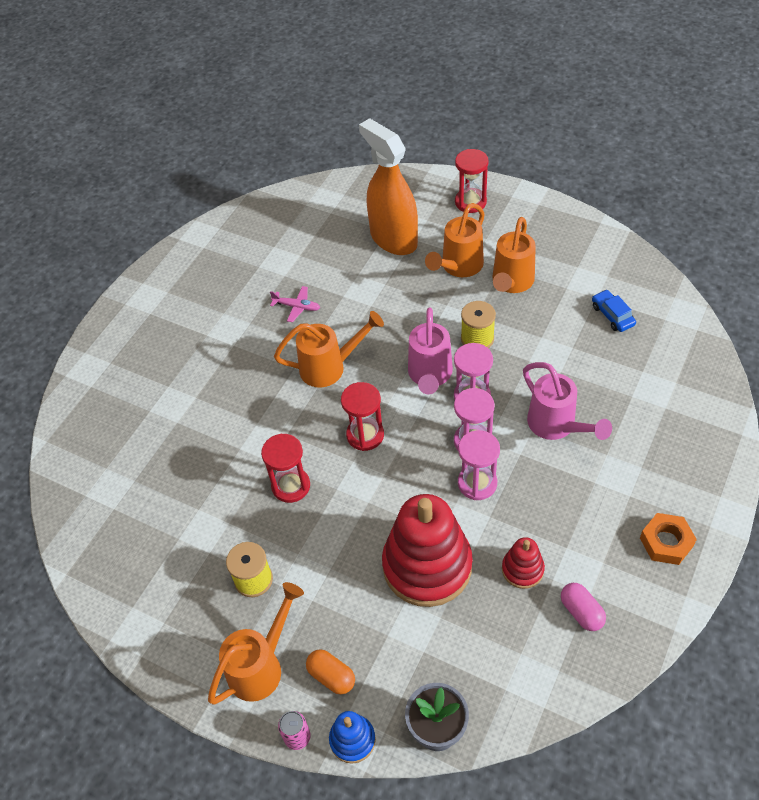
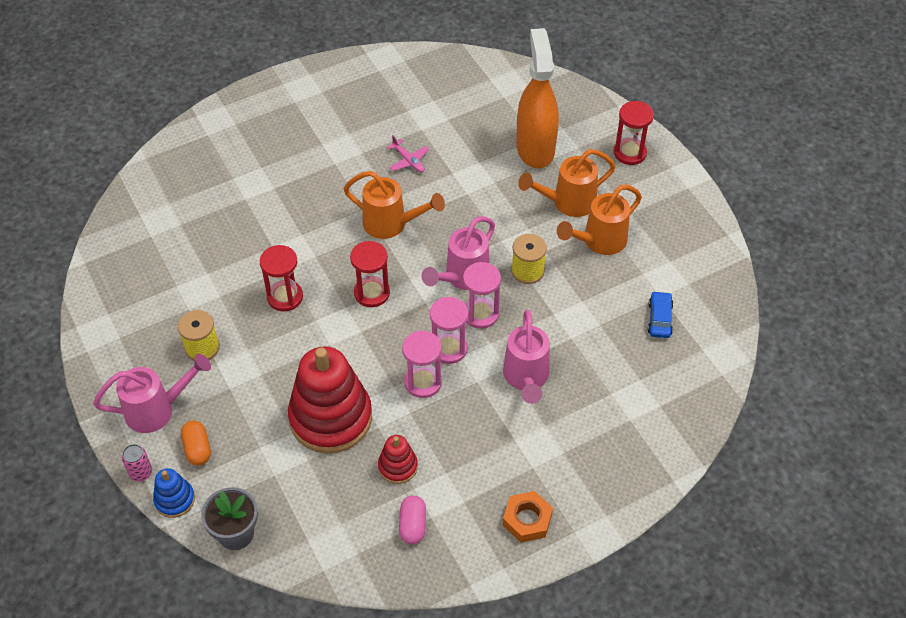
camera: 30 degrees right, 0 degrees up
orange watering can [208,582,304,705] -> pink watering can [93,354,211,433]

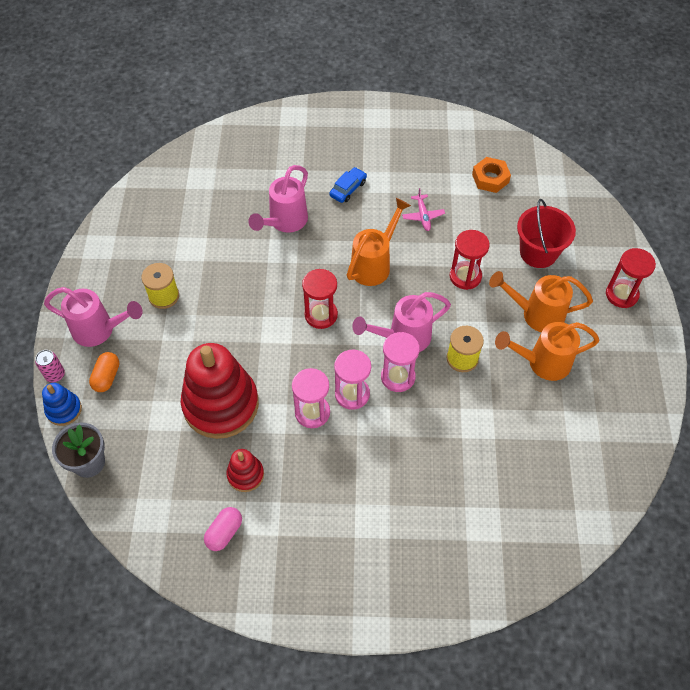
camera: 30 degrees right, 5 degrees up
red hourglass [260,245,303,311] -> red hourglass moved to [450,230,490,290]
orange watering can [343,171,445,239] -> orange watering can turned 105 degrees counterclockwise [347,198,411,286]
pink watering can [503,310,550,404] -> pink watering can moved to [248,165,308,233]
orange nut [503,491,553,543] -> orange nut moved to [472,157,511,193]
orange spray bottle [516,28,559,168] -> red bucket [517,199,576,268]
blue car [648,291,673,338] -> blue car moved to [329,167,367,203]

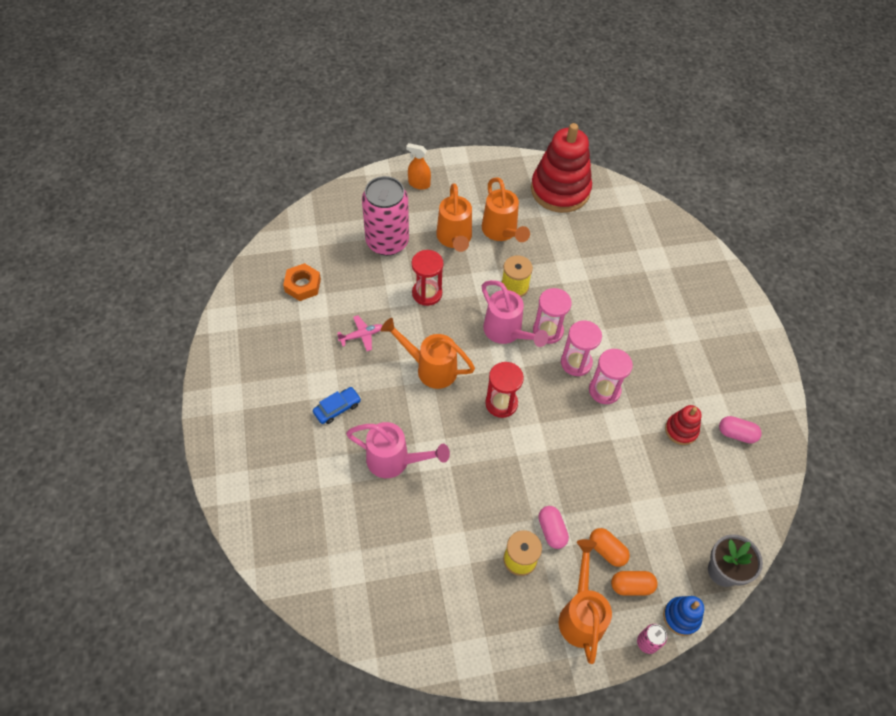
camera: 105 degrees left, 0 degrees up
pink watering can [44,287,142,347] -> orange watering can [559,539,612,664]
red stacking toy [181,343,259,439] -> red stacking toy moved to [531,123,592,213]
blue car [329,167,367,203] -> blue car turned 120 degrees clockwise [313,387,361,424]
red bucket [517,199,576,268] -> pink can [362,176,409,256]
red hourglass [606,248,656,308] -> orange spray bottle [406,143,431,190]
none -> pink capsule [538,506,569,549]
none -> orange capsule [589,528,630,567]

